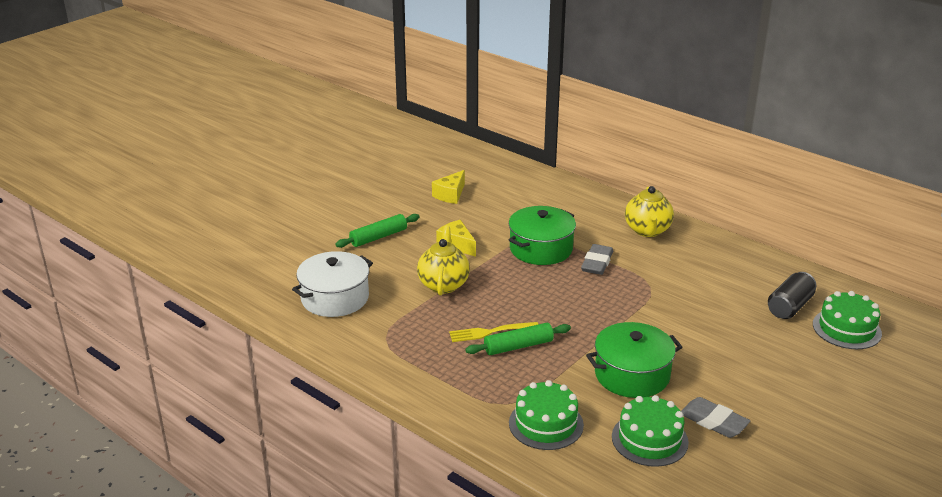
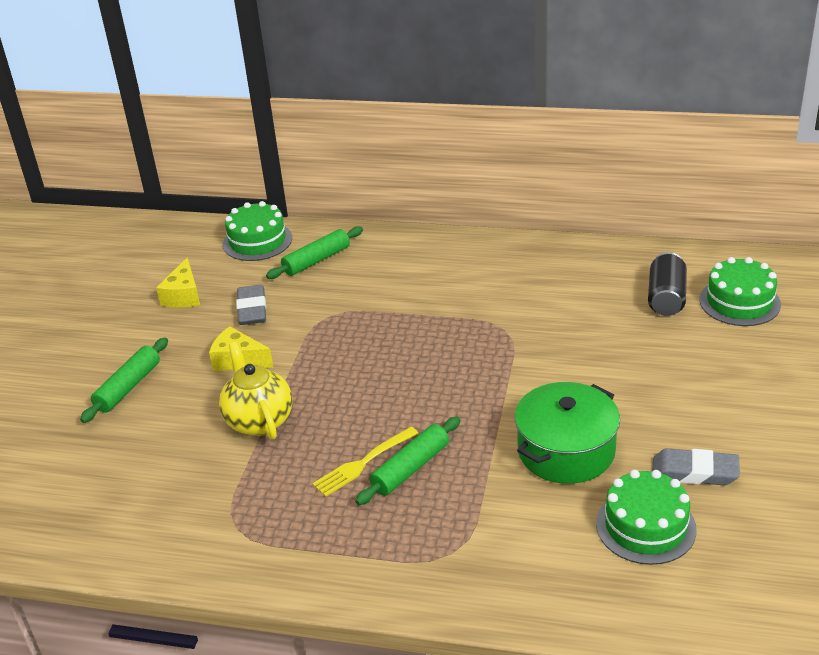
camera: 25 degrees left, 5 degrees up
white pot [292,251,373,317] -> none
green pot [509,206,576,265] -> none
green cake [509,380,584,450] -> green cake moved to [223,201,292,261]
grey eraser [581,244,613,275] -> grey eraser moved to [236,285,266,325]
yellow teapot [625,186,674,237] -> none
none -> green rolling pin [266,226,363,279]

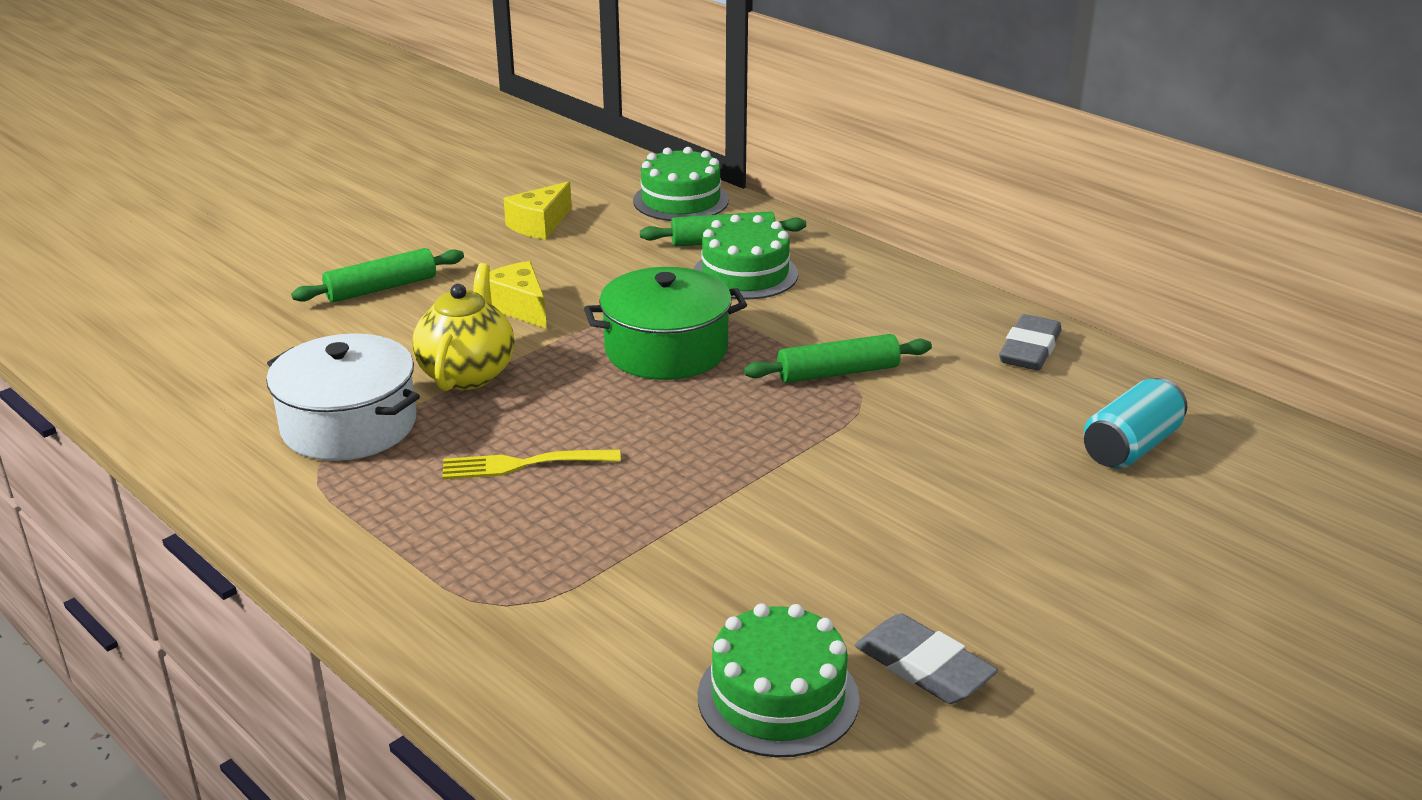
camera: 30 degrees right, 5 degrees down
grey eraser [236,285,266,325] -> grey eraser moved to [999,314,1061,370]
green rolling pin [355,416,461,505] -> green rolling pin moved to [744,334,932,383]
green pot [515,382,620,484] -> green pot moved to [584,267,747,380]
black can [648,252,687,316] -> turquoise can [1084,378,1187,469]
green cake [699,257,781,326] -> green cake moved to [694,215,798,299]
none -> white pot [266,333,420,461]

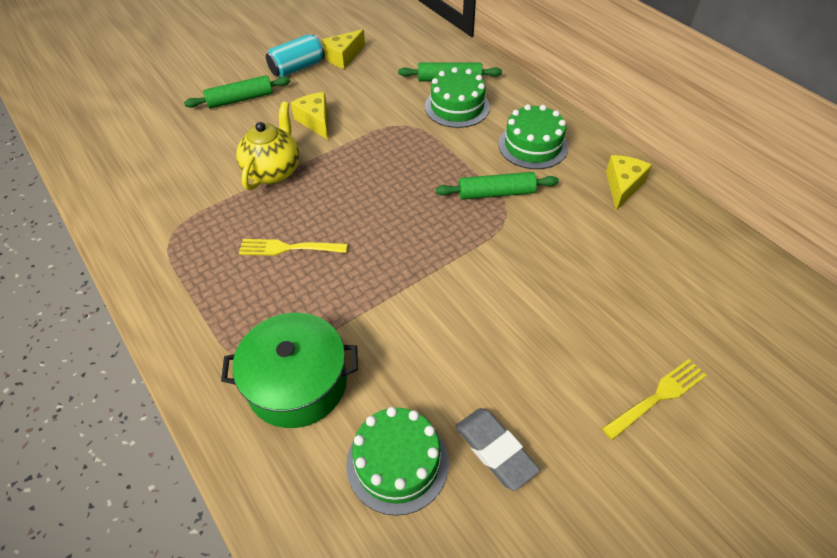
camera: 10 degrees right, 20 degrees up
white pot [266,333,420,461] -> none
green pot [584,267,747,380] -> green pot moved to [221,313,358,428]
green cake [633,147,729,221] -> green cake moved to [498,104,568,169]
grey eraser [999,314,1061,370] -> yellow cheese [606,155,652,211]
turquoise can [1084,378,1187,469] -> turquoise can moved to [266,35,325,77]
none -> yellow fork [602,359,707,440]

